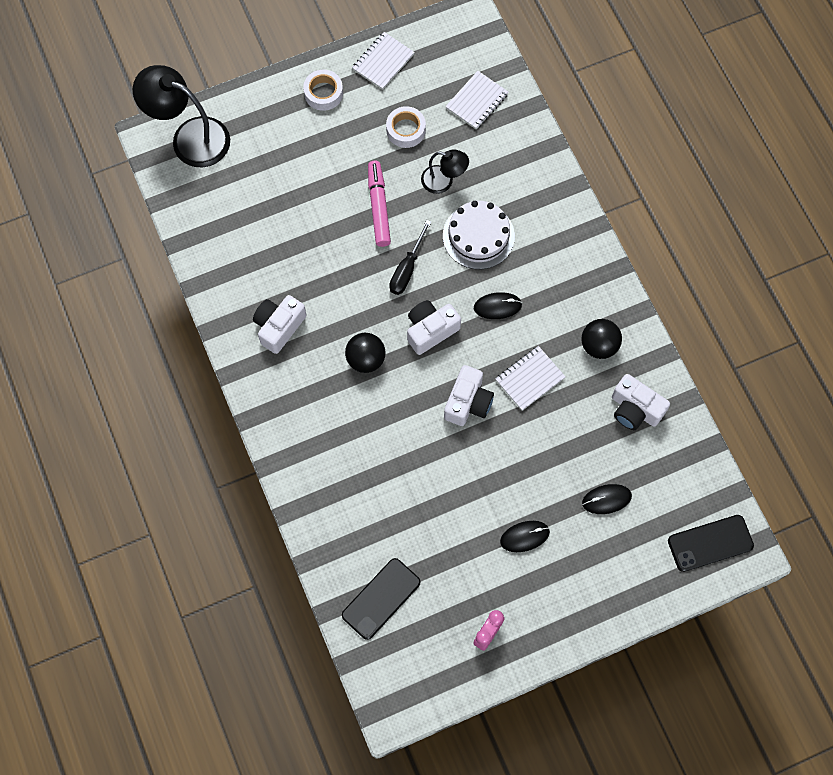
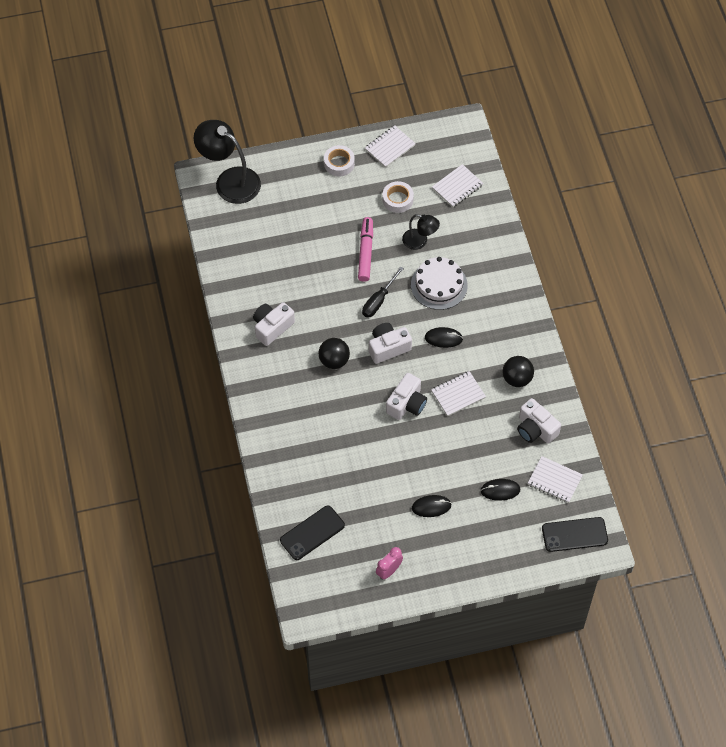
camera: 10 degrees right, 10 degrees down
none -> white notebook [528,456,583,503]

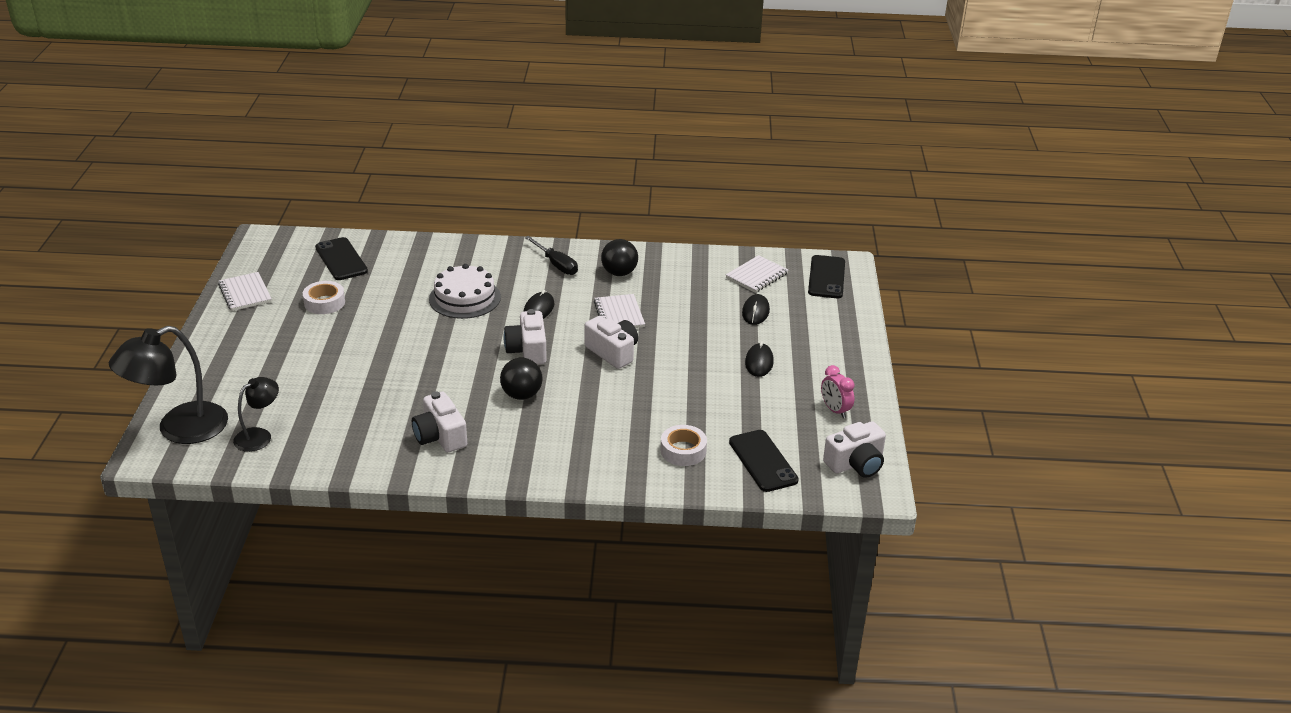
camera: 75 degrees left, 25 degrees down
white tape [324,145,355,176] -> white tape moved to [660,425,707,466]
pink marker [358,217,373,282] -> none
black screwdriver [362,266,404,317] -> black screwdriver moved to [525,236,578,275]
black lamp [402,214,440,250] -> black lamp moved to [233,377,279,452]
white notebook [432,164,483,207] -> black phone [315,237,368,280]
white camera [517,398,561,444] -> white camera moved to [823,421,886,478]

